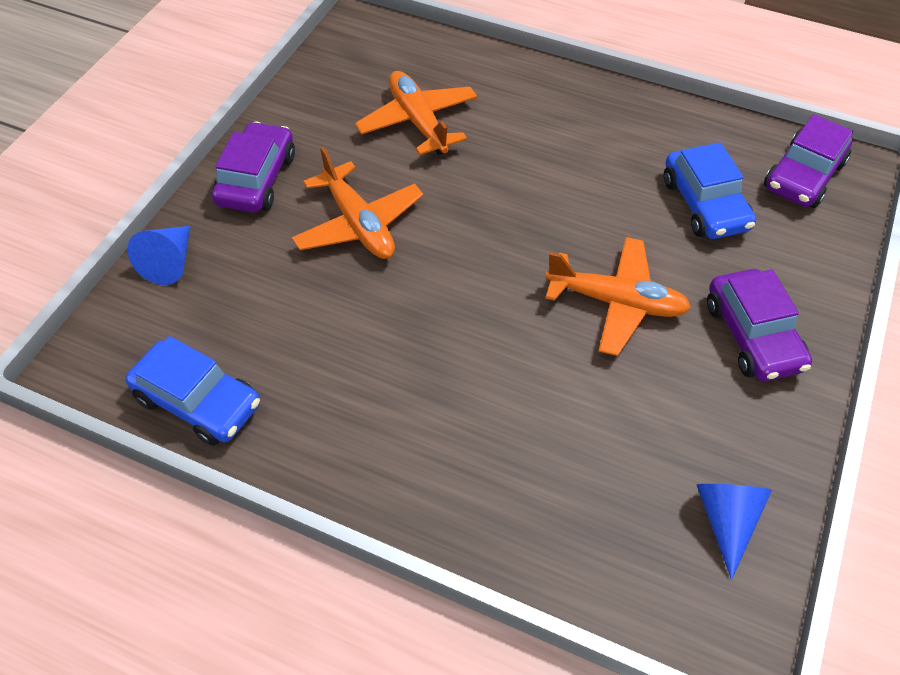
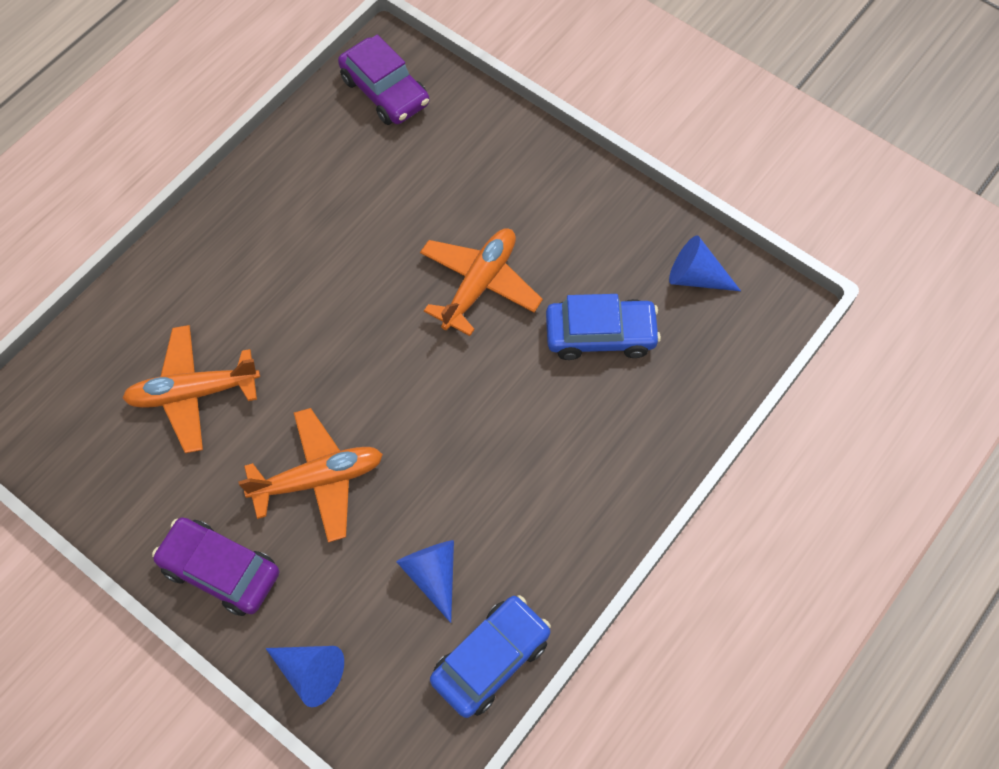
camera: 75 degrees left, 10 degrees up
blue car [664,142,756,239] -> blue car moved to [546,294,661,360]
purple car [707,269,812,381] -> none
none -> blue cone [396,540,454,623]

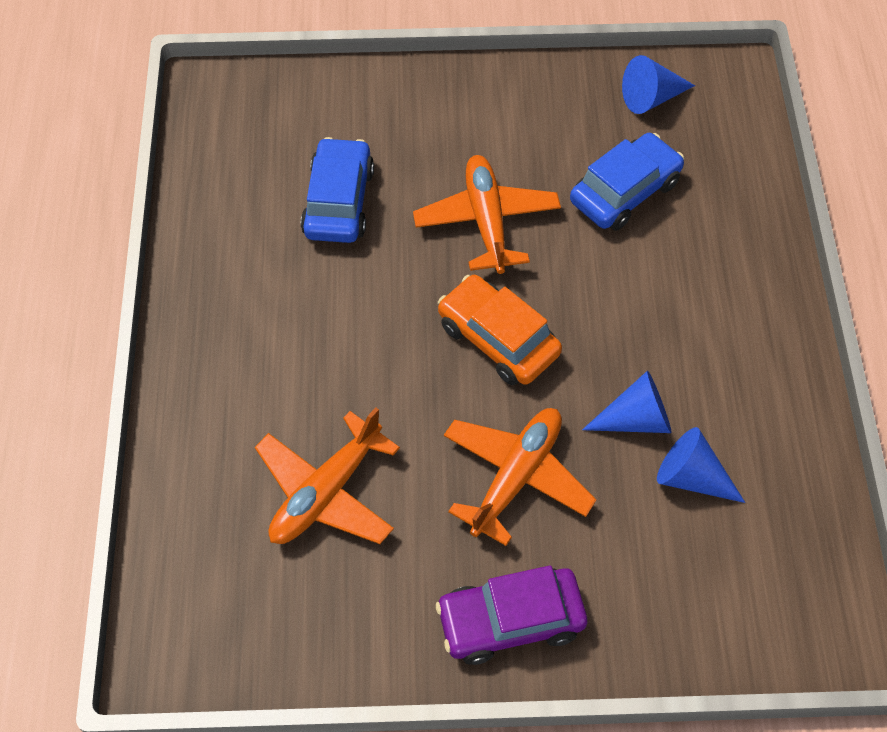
camera: 40 degrees left, 5 degrees down
blue cone [265,646,344,707] -> blue cone moved to [582,371,672,433]
purple car [338,35,429,125] -> none
blue car [430,595,551,718] -> blue car moved to [301,137,374,243]
none -> orange car [438,275,562,385]

